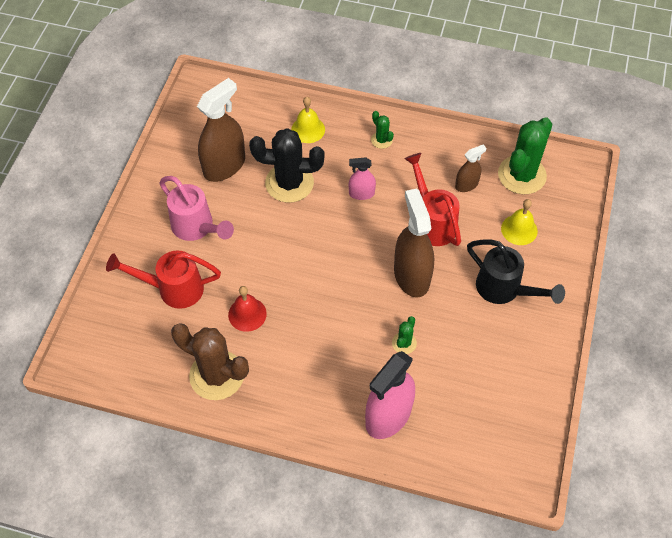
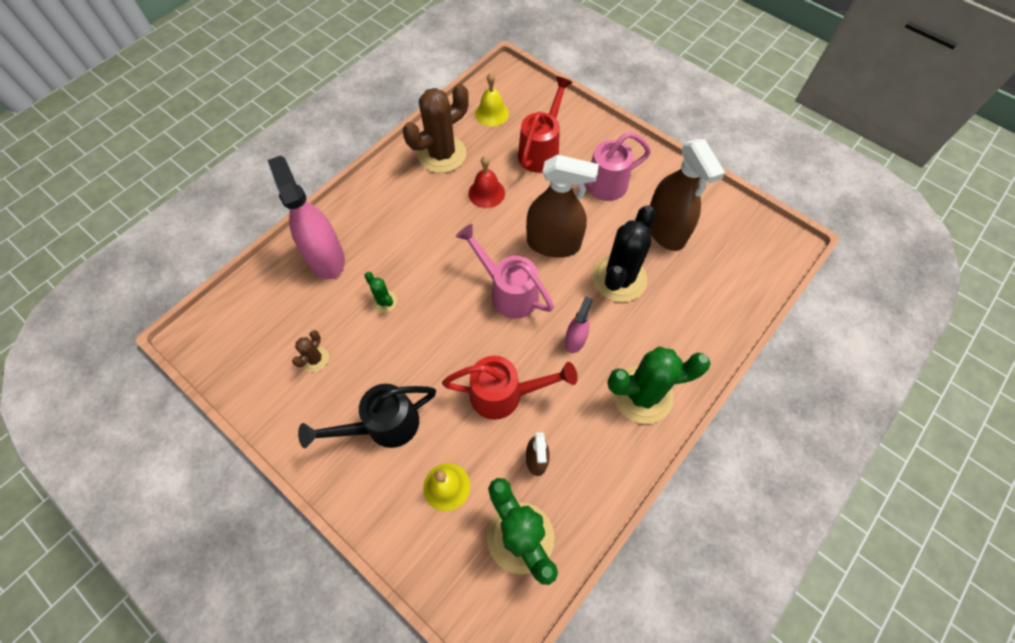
camera: 115 degrees right, 5 degrees up
yellow bell [291,97,325,143] -> yellow bell moved to [475,73,509,126]
green cactus [371,111,394,149] -> green cactus [607,346,711,424], size x2.16
brown spray bottle [394,189,434,298] -> brown spray bottle moved to [526,155,599,258]
none -> brown cactus [292,330,329,372]
none -> pink watering can [456,224,554,319]

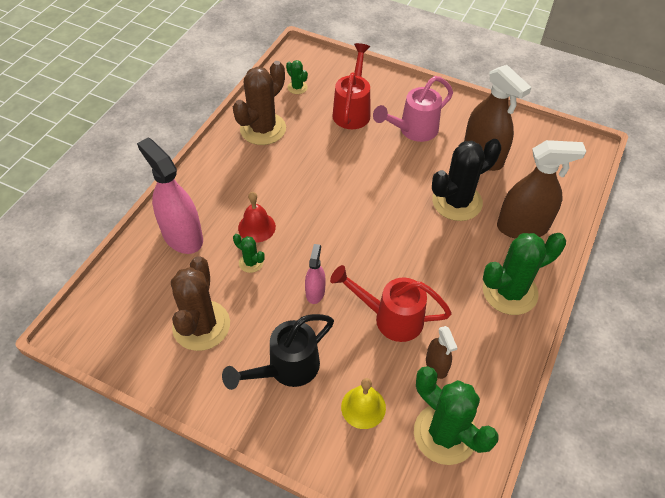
camera: 15 degrees left, 10 degrees down
brown cactus [292,330,329,372] -> brown cactus [171,256,230,351], size x2.16
red watering can [442,356,578,420] -> red watering can turned 150 degrees counterclockwise [330,265,452,342]
pink watering can [456,224,554,319] -> none
red bell [468,156,505,208] -> red bell moved to [238,192,276,243]
yellow bell [475,73,509,126] -> green cactus [286,60,308,94]
brown spray bottle [526,155,599,258] -> brown spray bottle moved to [497,140,586,239]
pink spray bottle [565,296,592,353] -> pink spray bottle moved to [305,244,326,304]
black cactus [592,205,656,302] -> black cactus turned 45 degrees clockwise [432,139,501,221]

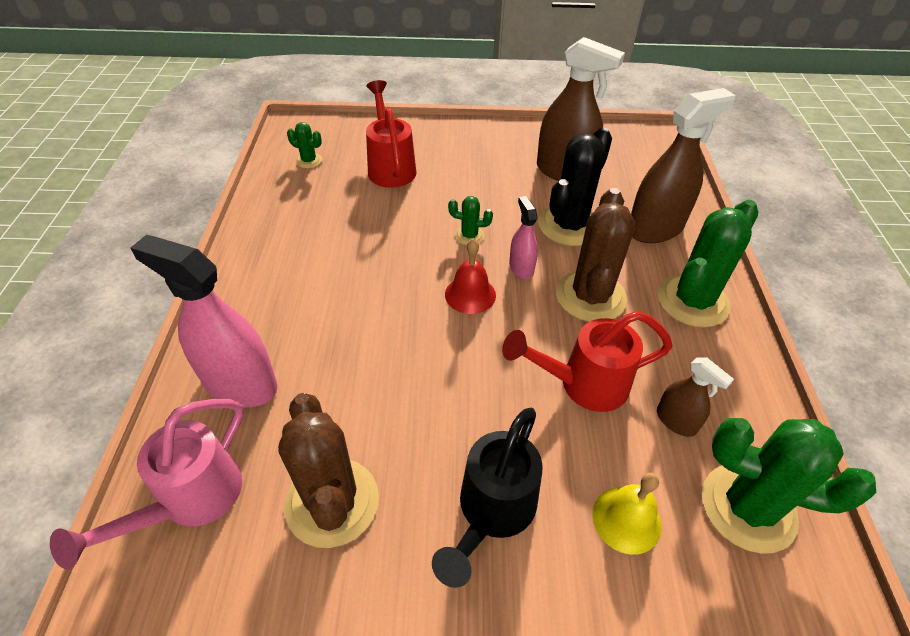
camera: 25 degrees left, 5 degrees down
brown cactus [233,61,286,145] -> brown cactus moved to [556,188,635,322]
green cactus [233,234,265,273] -> green cactus moved to [448,196,493,245]
red bell [238,192,276,243] -> red bell moved to [445,239,496,314]
pink spray bottle [305,244,326,304] -> pink spray bottle moved to [509,196,538,279]
pink watering can [373,76,453,142] -> pink watering can moved to [50,399,244,569]

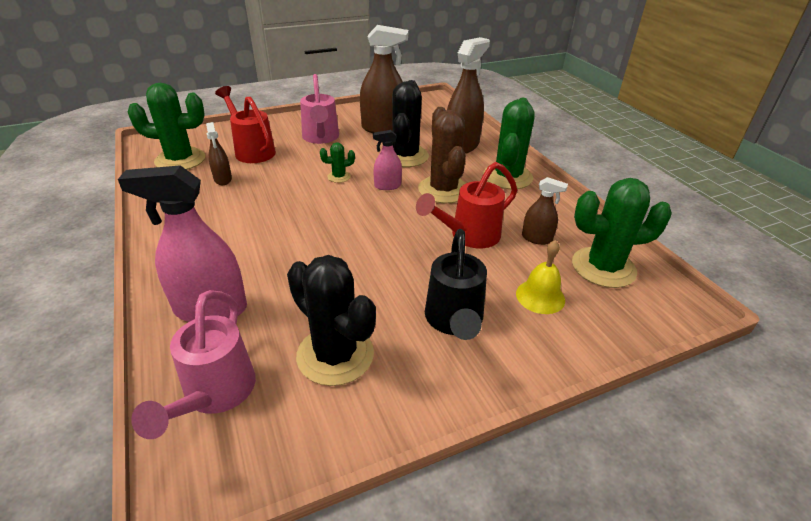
camera: 25 degrees left, 10 degrees down
brown cactus [278,393,379,548] -> black cactus [287,255,376,386]
green cactus [287,122,322,168] -> green cactus [128,83,205,170], size x2.16
red bell [445,239,496,314] -> none
pink spray bottle [509,196,538,279] -> pink spray bottle turned 60 degrees counterclockwise [373,130,402,190]
none -> brown spray bottle [206,122,232,185]
none -> pink watering can [300,74,339,144]

